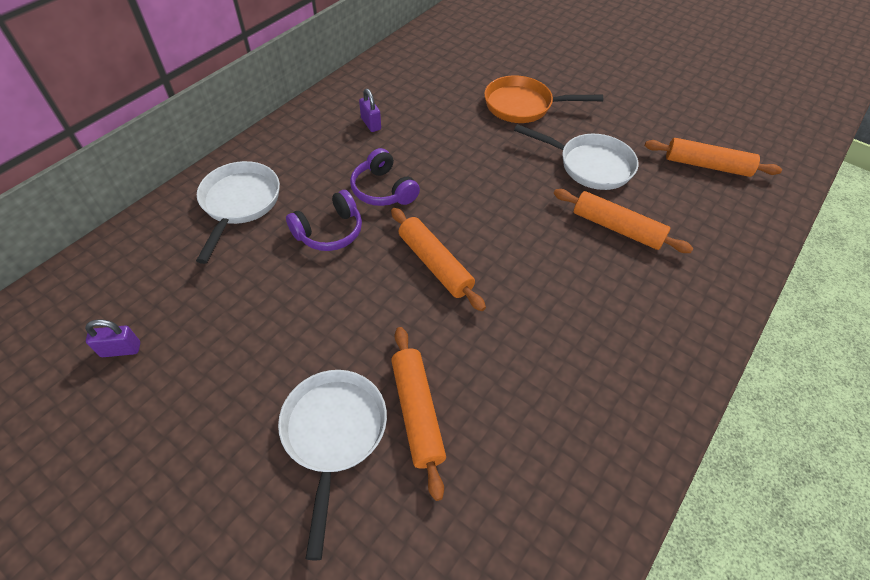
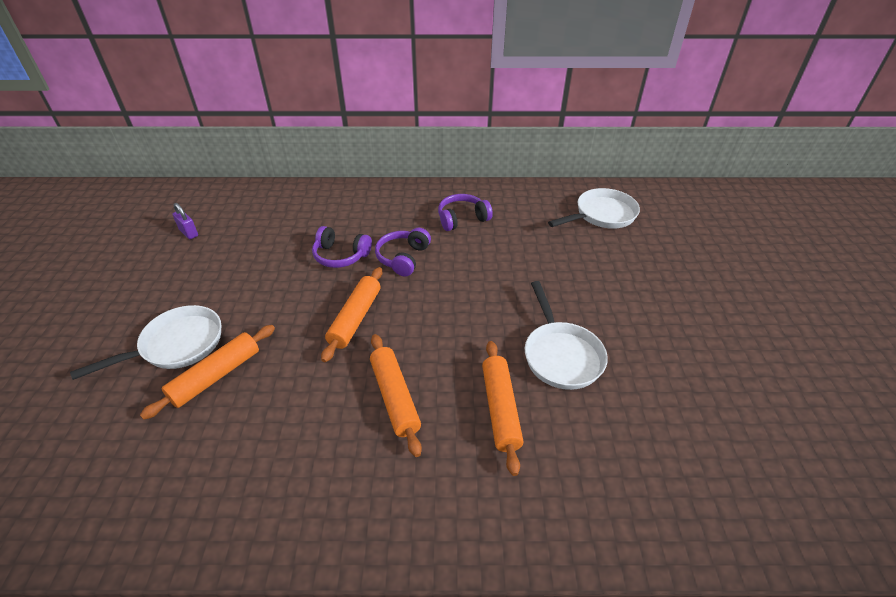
camera: 55 degrees right, 10 degrees down
white pan [196,161,280,264] -> white pan moved to [548,188,640,229]
purple padlock [359,89,381,132] -> purple headphones [438,194,493,231]
orange pan [484,75,603,123] -> none
orange rolling pin [645,138,782,177] -> orange rolling pin moved to [370,334,422,457]

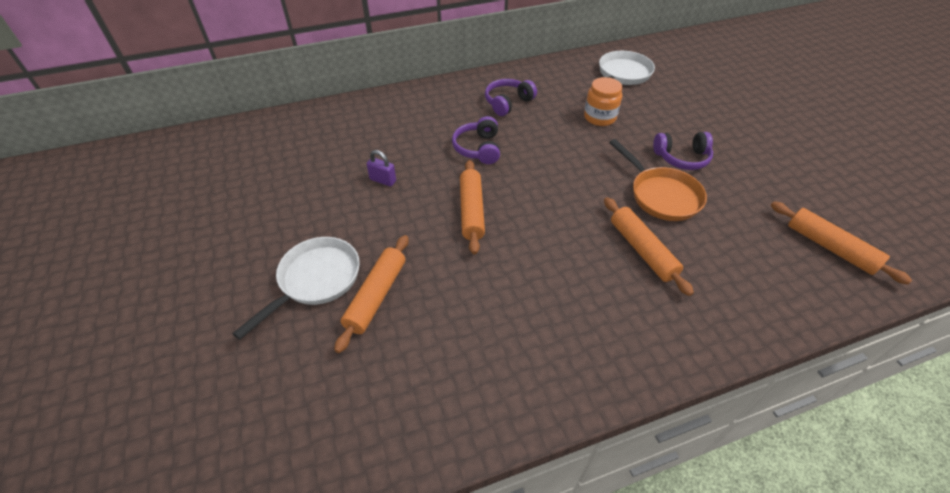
camera: 20 degrees left, 5 degrees up
purple padlock [173,203,198,239] -> purple padlock moved to [367,150,396,187]
purple headphones [312,226,372,268] -> purple headphones moved to [653,132,713,170]
orange rolling pin [370,334,422,457] -> orange rolling pin moved to [771,202,912,284]
white pan [525,281,608,390] -> orange pan [609,139,707,221]
none -> orange jar [584,77,622,126]

